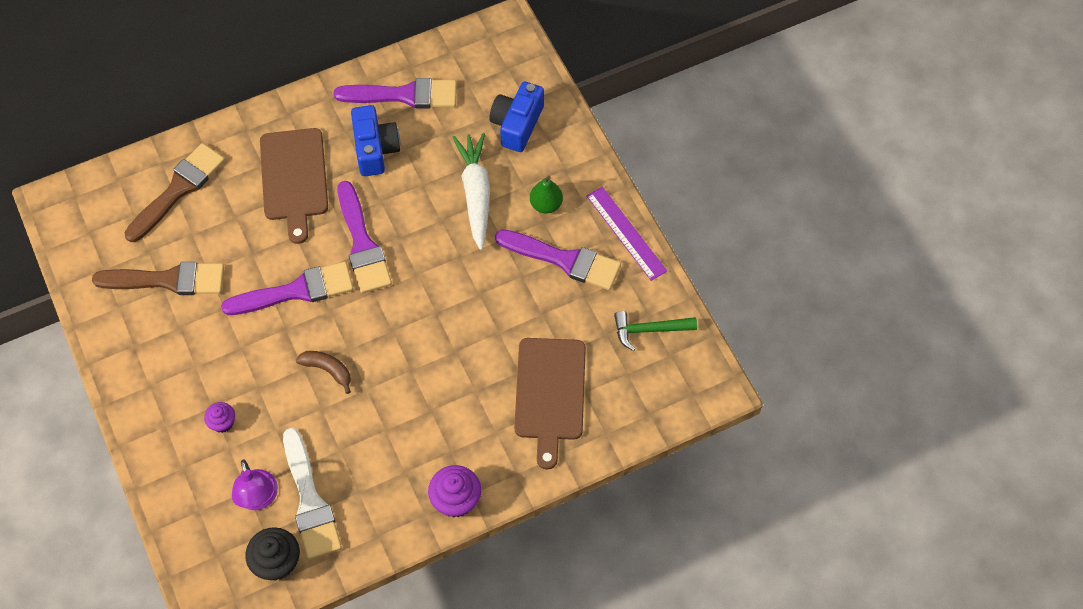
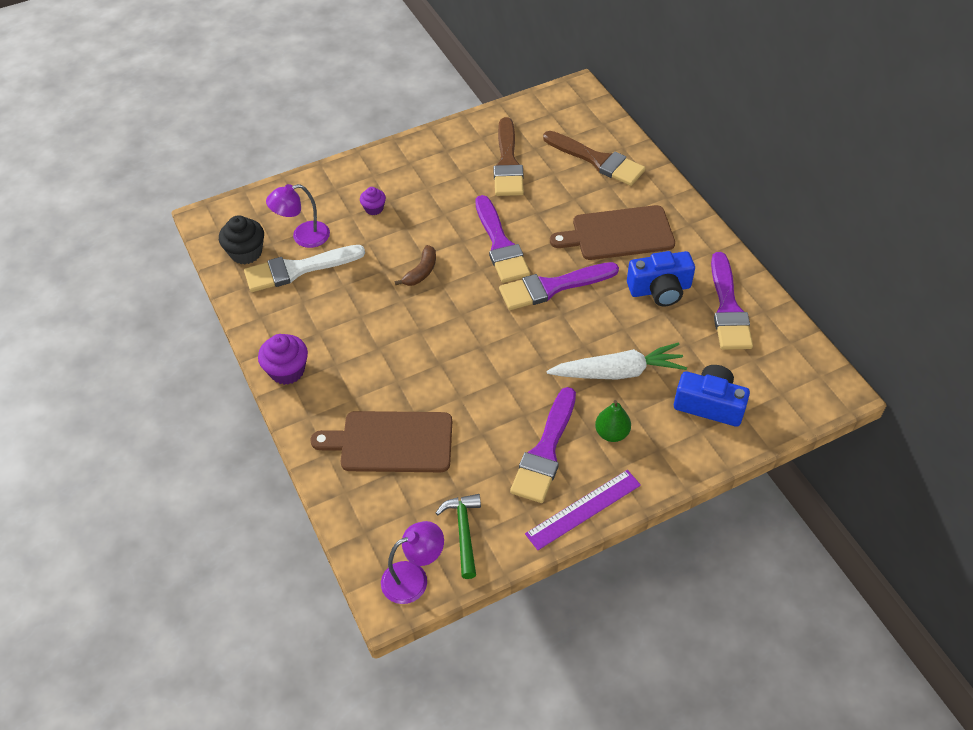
camera: 90 degrees right, 10 degrees down
none -> purple lamp [381,521,444,604]

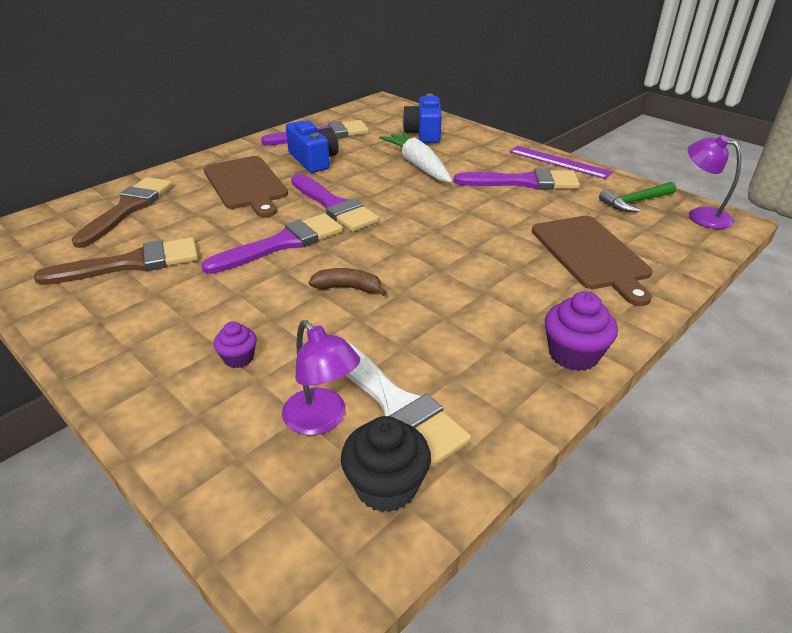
camera: 110 degrees left, 15 degrees down
green pear [595,400,631,442] -> none

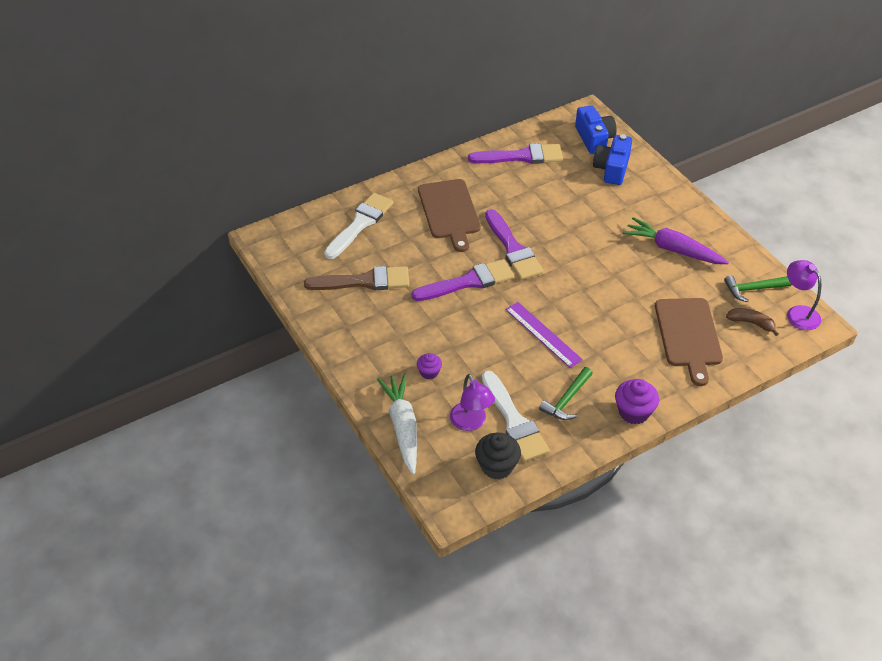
camera: 15 degrees right, 10 degrees up
brown brush [71,177,173,248] -> white brush [324,193,393,259]
blue camera [286,120,339,173] -> blue camera moved to [575,105,617,154]
brown banana [309,268,387,296] -> brown banana moved to [726,308,779,336]
white carrot [379,132,452,183] -> white carrot moved to [377,374,417,475]
purple brush [454,168,580,190] -> purple carrot [623,217,729,264]
purple ruler [510,146,613,179] -> purple ruler moved to [505,302,583,368]
none -> green hammer [539,367,593,420]

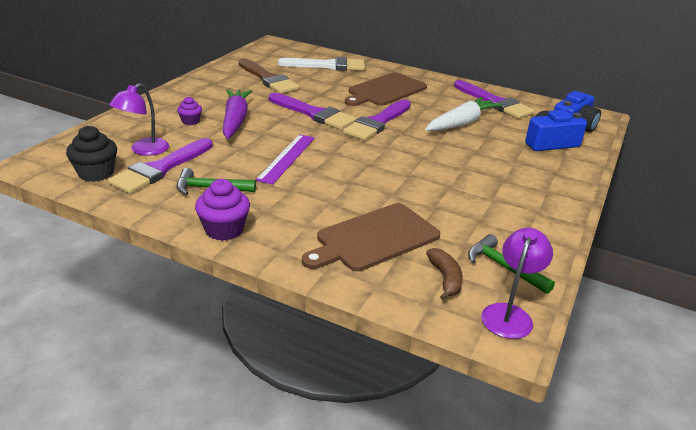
camera: 55 degrees right, 15 degrees down
white carrot [377,374,417,475] -> white carrot moved to [425,97,502,131]
white brush [482,371,550,462] -> purple brush [108,138,213,194]
purple carrot [623,217,729,264] -> purple carrot moved to [223,89,252,139]

